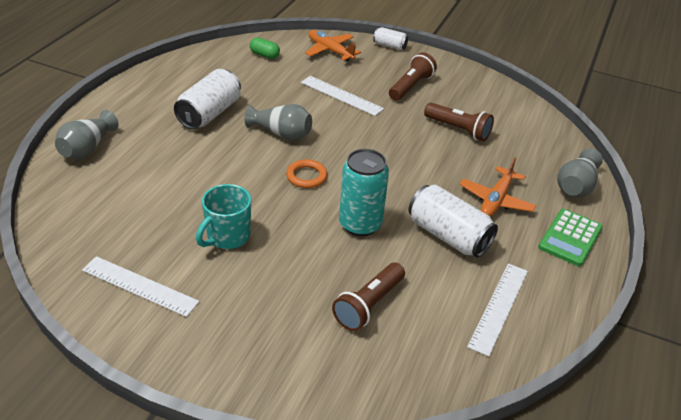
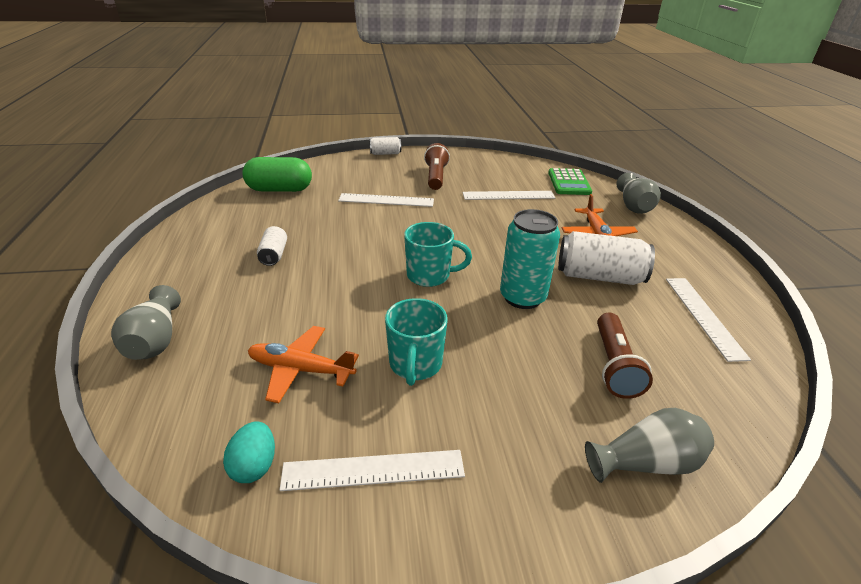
camera: 30 degrees left, 5 degrees down
white can [174,69,241,129] -> white can [257,226,287,266], size x0.54
grey vase [244,104,312,140] -> grey vase moved to [585,408,714,483]
green capsule [250,38,280,59] -> green capsule [242,157,312,192], size x1.89
orange ring [286,159,327,188] -> turquoise mug [404,222,472,287]
orange plane [305,30,361,61] -> orange plane moved to [248,326,359,403]
brown flashlight [424,103,494,141] -> white ruler [463,191,556,200]
green calculator [538,209,603,266] -> green calculator moved to [548,168,592,195]
none -> turquoise egg [223,422,275,483]

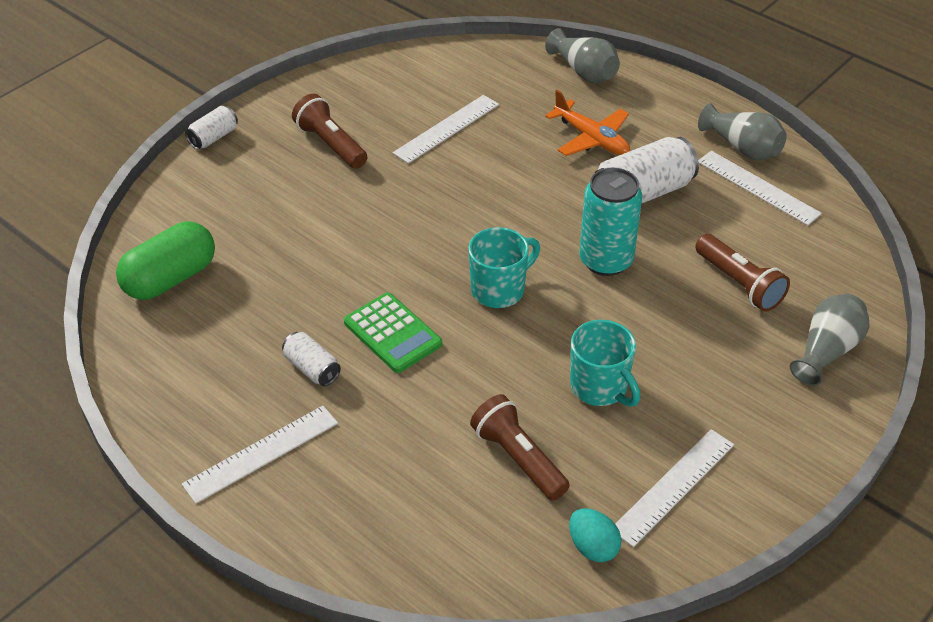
camera: 40 degrees left, 10 degrees up
grey vase [111,285,181,360] -> grey vase moved to [698,103,787,161]
orange plane [248,326,359,403] -> brown flashlight [470,394,570,501]
white ruler [338,193,434,207] -> white ruler moved to [182,406,338,504]
green calculator [548,168,592,195] -> green calculator moved to [344,293,442,373]

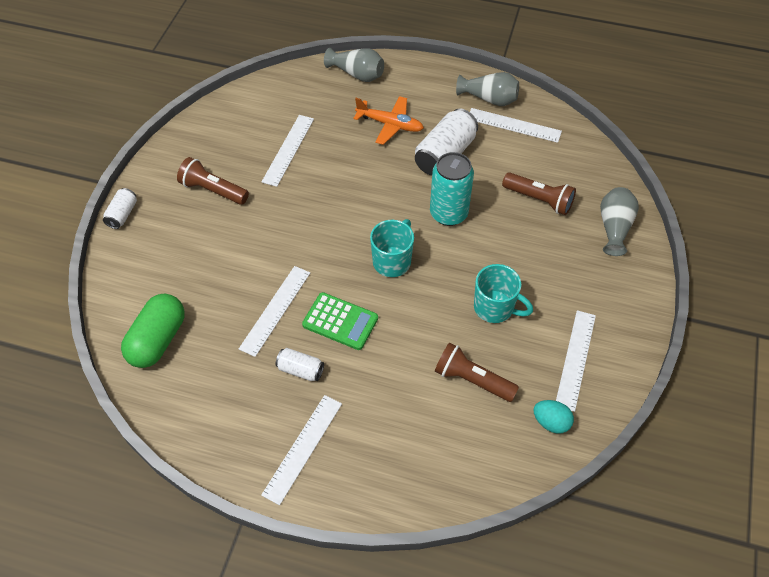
camera: 25 degrees left, 10 degrees up
none -> white ruler [239,266,310,357]

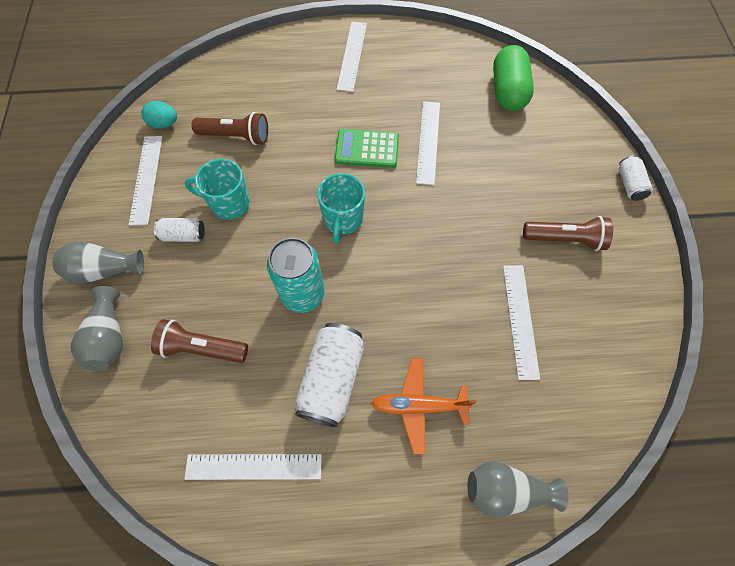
camera: 160 degrees right, 10 degrees up
white can [276,348,324,381] -> white can moved to [154,218,205,242]
grey vase [456,72,519,106] -> grey vase moved to [52,241,144,284]

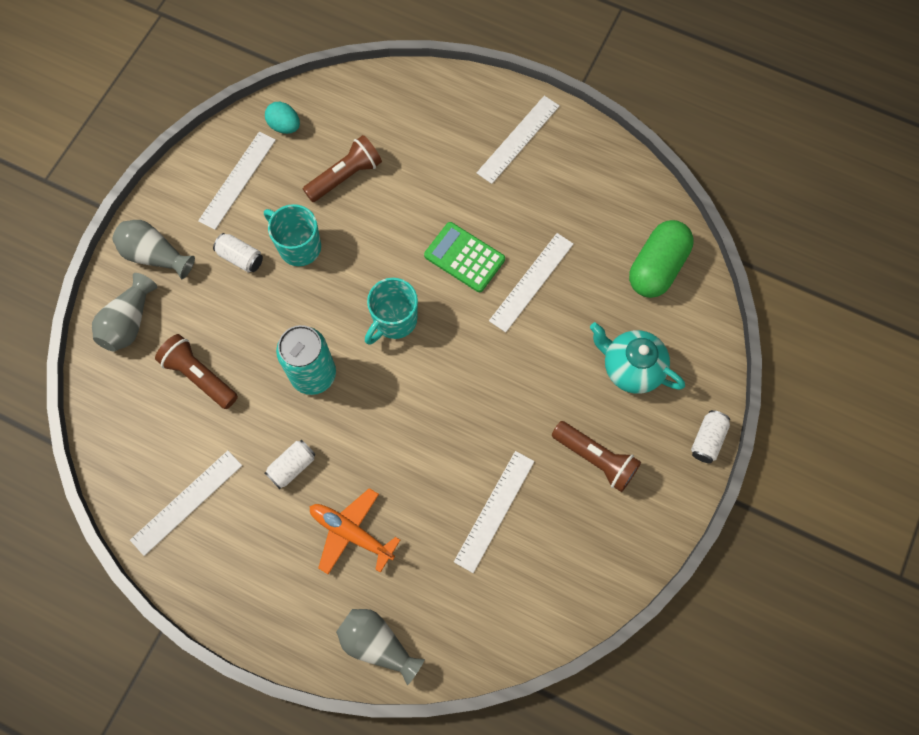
camera: 30 degrees right, 5 degrees up
white ruler [184,454,322,480] -> white ruler turned 75 degrees counterclockwise [130,450,242,556]
brown flashlight [192,112,268,145] -> brown flashlight turned 75 degrees counterclockwise [303,135,382,202]
white can [295,323,365,427] -> white can [265,440,316,489], size x0.54
none -> turquoise teapot [590,322,685,394]

